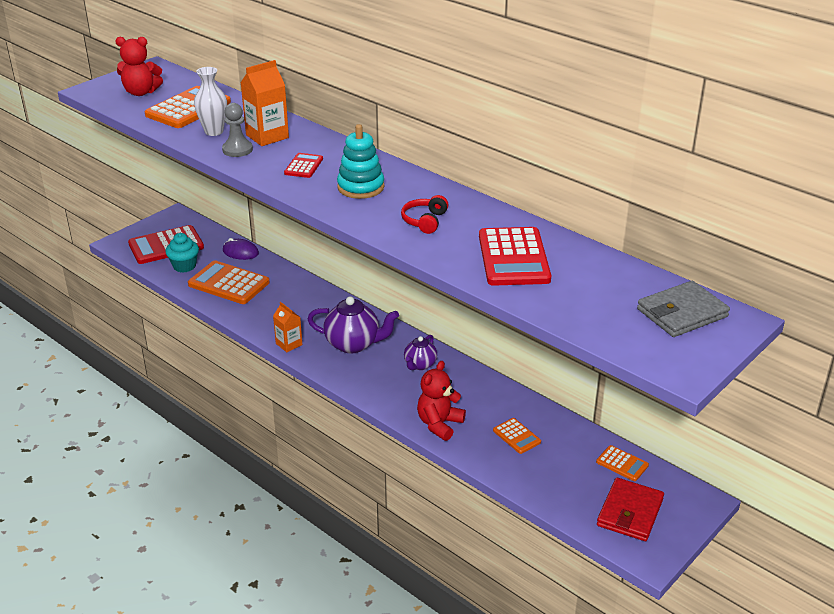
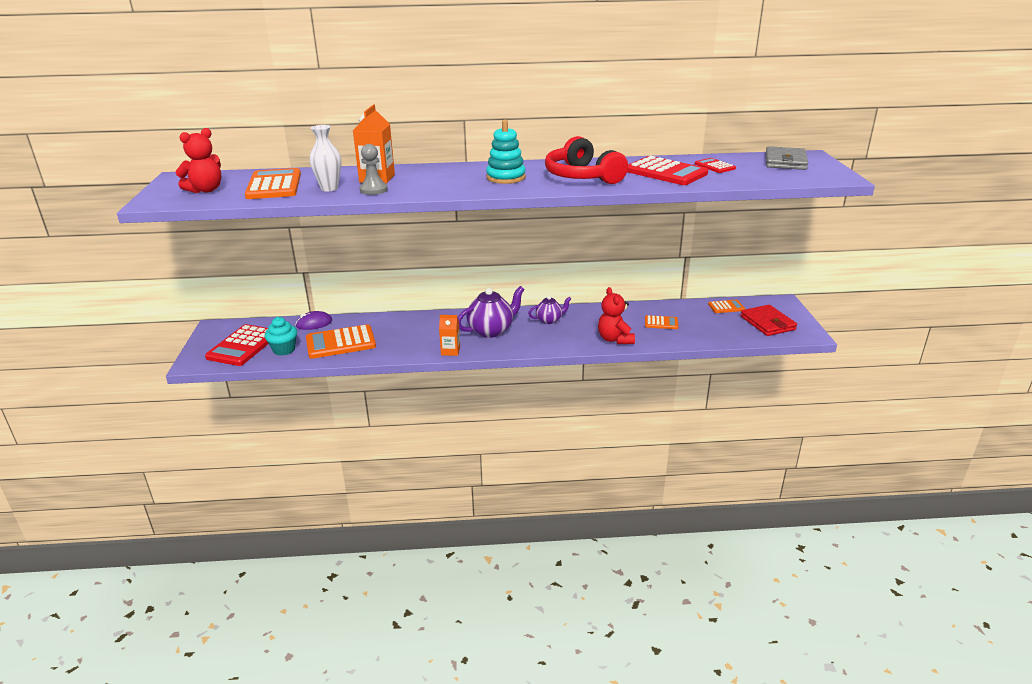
camera: 45 degrees left, 5 degrees down
red calculator [284,153,323,178] -> red calculator moved to [695,158,736,173]
red headphones [401,195,448,234] -> red headphones [545,136,628,184], size x1.99
purple teapot [404,335,437,370] -> purple teapot turned 90 degrees counterclockwise [528,296,571,324]

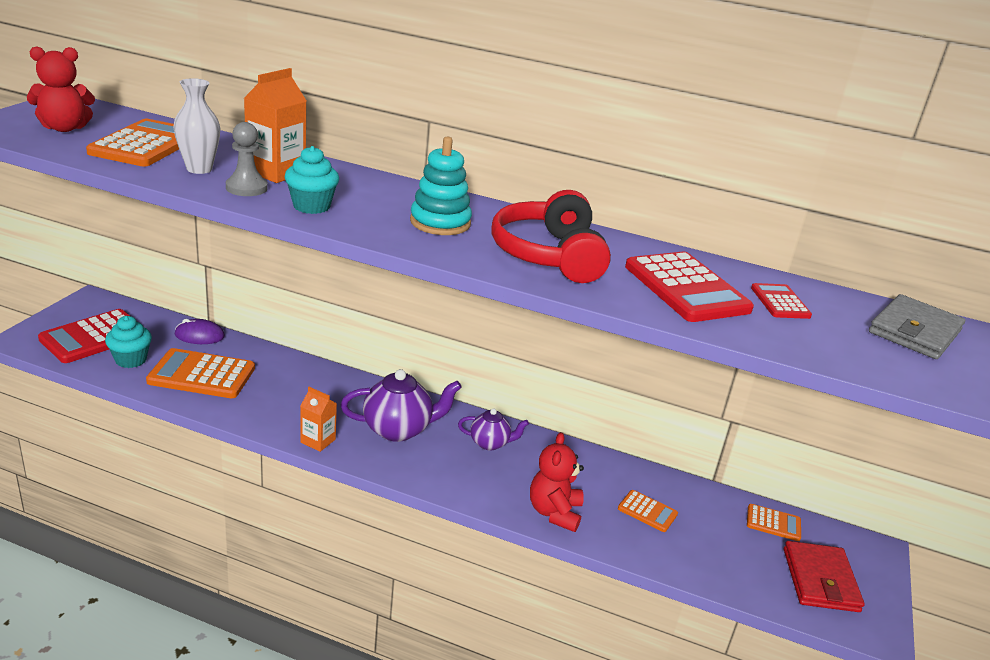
camera: 20 degrees right, 0 degrees up
none -> turquoise cupcake [285,146,339,214]

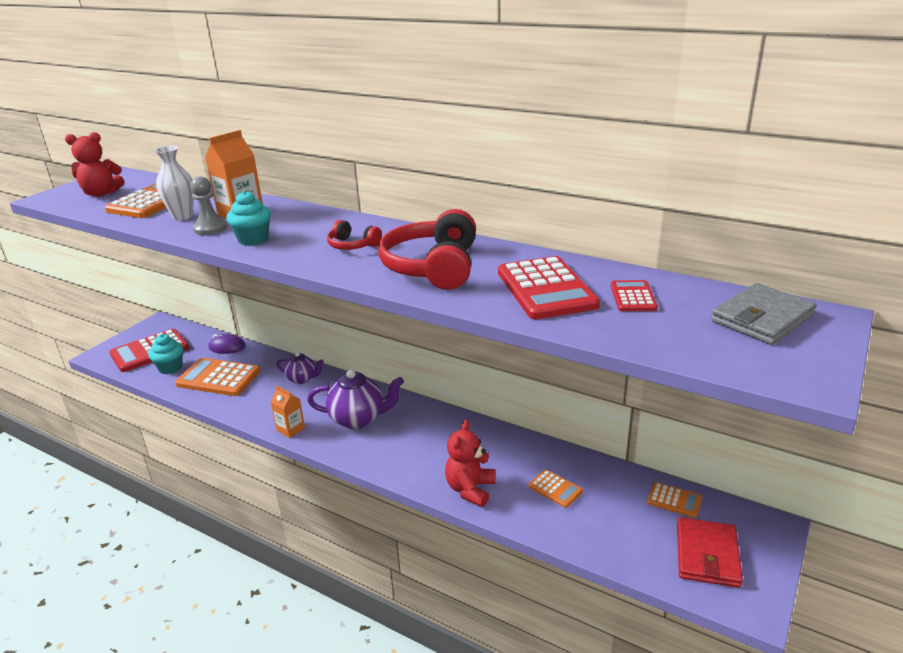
camera: 15 degrees right, 0 degrees up
turquoise stacking toy [410,136,472,235] -> red headphones [327,220,382,250]
purple teapot [458,408,529,450] -> purple teapot moved to [276,352,324,384]

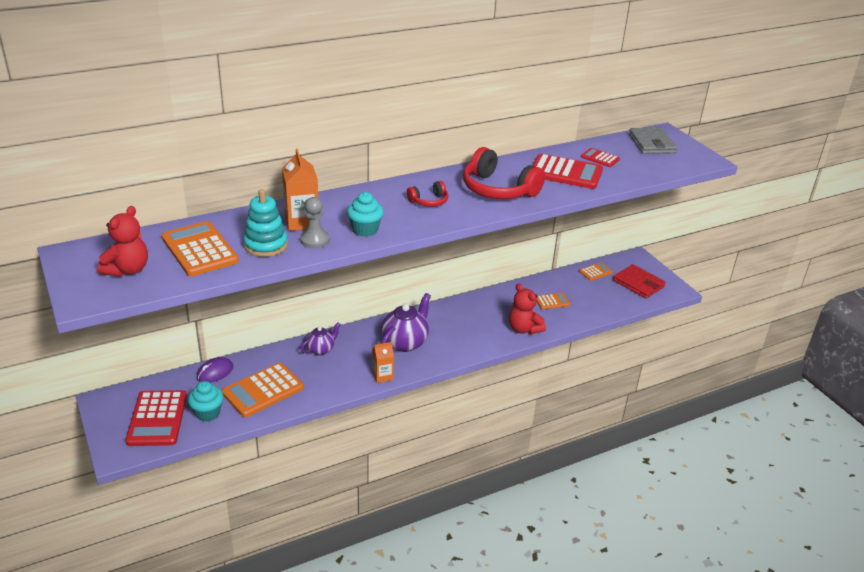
camera: 60 degrees left, 5 degrees up
white vase [154,146,194,220] -> turquoise stacking toy [243,189,288,257]

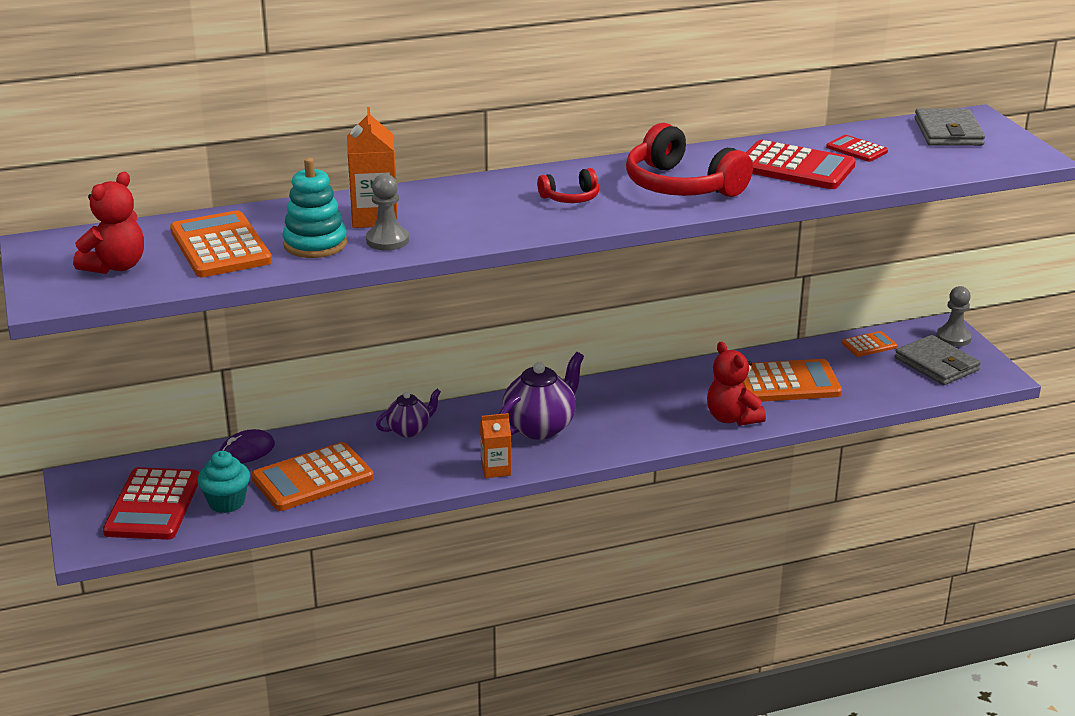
camera: 10 degrees right, 5 degrees down
turquoise cupcake [347,192,384,237] -> none
orange calculator [537,293,570,309] -> orange calculator [742,359,842,402], size x1.94
red wallet [613,264,666,298] -> grey wallet [895,335,981,385]
none -> grey pawn [936,286,972,347]

